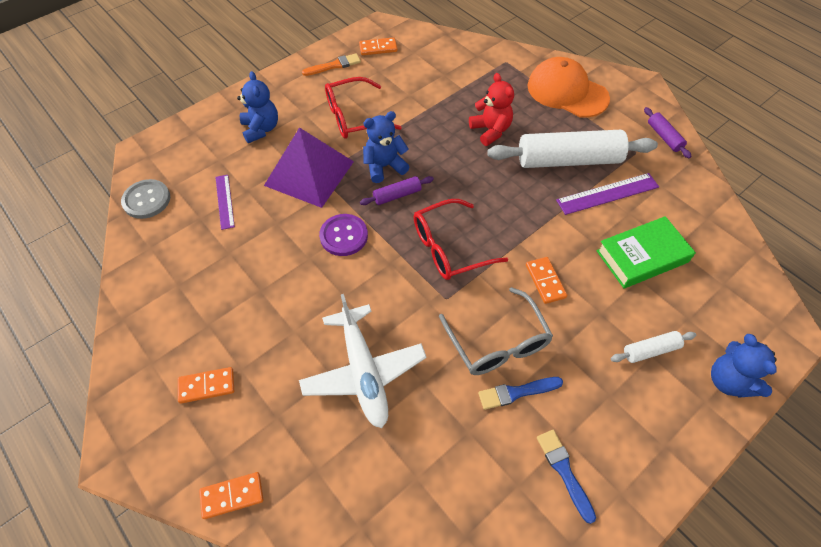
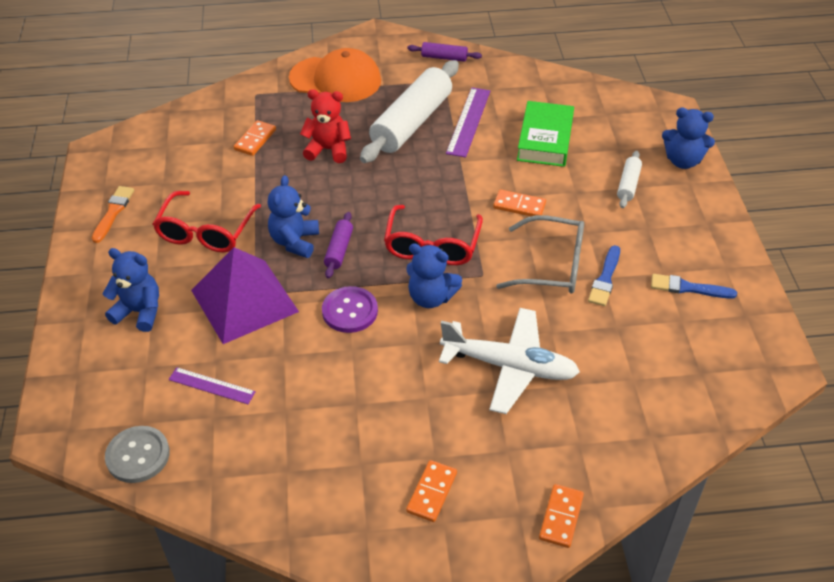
camera: 55 degrees left, 10 degrees down
orange domino [359,37,397,55] -> orange domino moved to [234,120,276,156]
orange cap [527,57,610,118] -> orange cap turned 150 degrees counterclockwise [289,48,381,102]
none -> blue teddy bear [406,243,462,308]

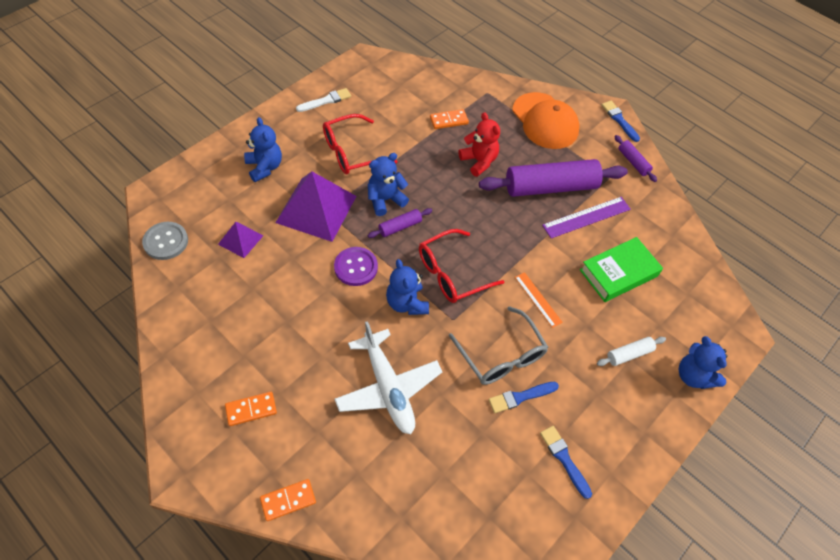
camera: 45 degrees right, 10 degrees up
orange brush [92,186,134,243] -> white brush [296,88,351,112]
purple ruler [169,367,256,404] -> purple pyramid [218,222,263,258]
white rolling pin [360,60,459,163] -> purple rolling pin [479,159,628,197]
orange domino [493,190,546,216] -> orange ruler [515,272,563,328]
none -> blue brush [602,101,640,142]

